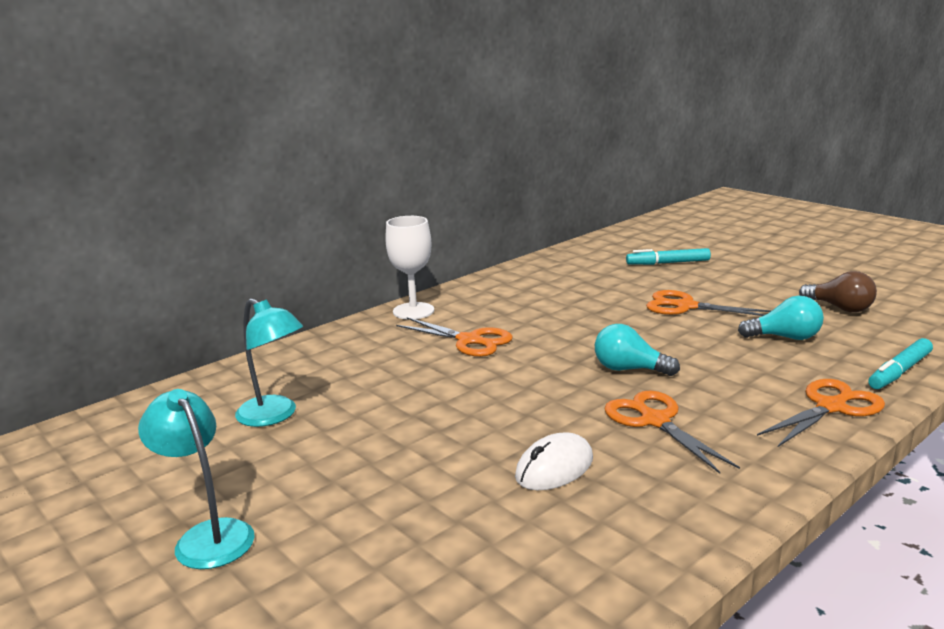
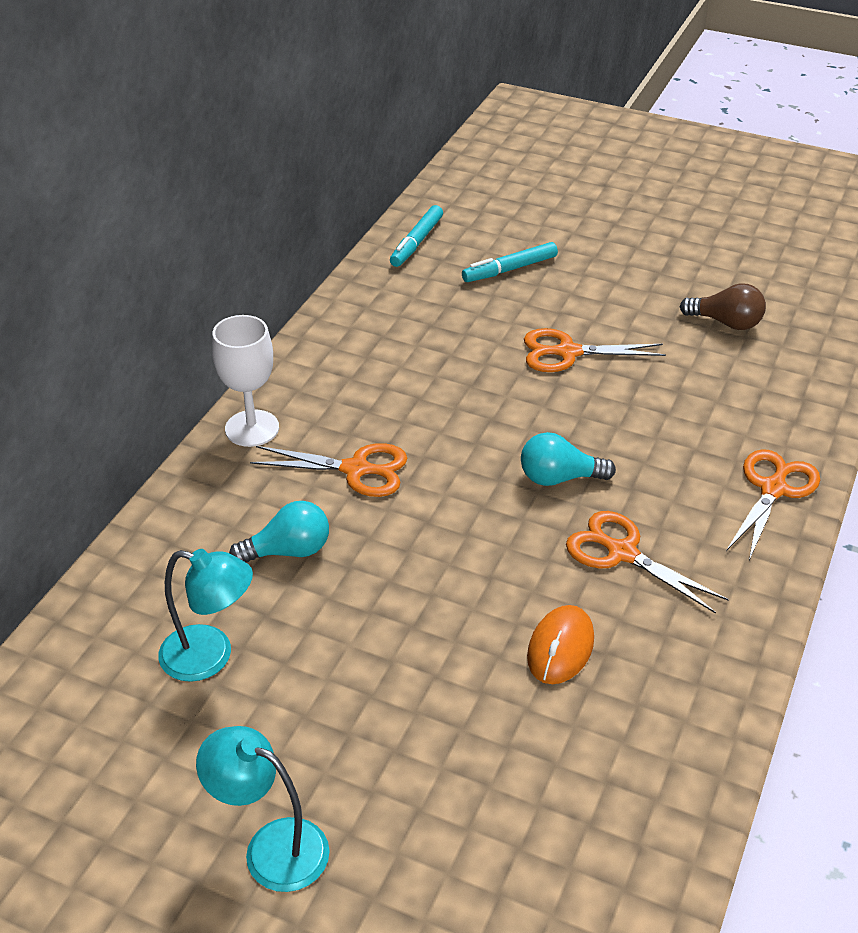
camera: 25 degrees left, 20 degrees up
white mouse [515,432,593,490] -> orange mouse [527,605,594,684]
turquoise light bulb [738,296,824,340] -> turquoise light bulb moved to [229,501,329,562]
turquoise marker [868,338,933,389] -> turquoise marker moved to [390,205,443,267]

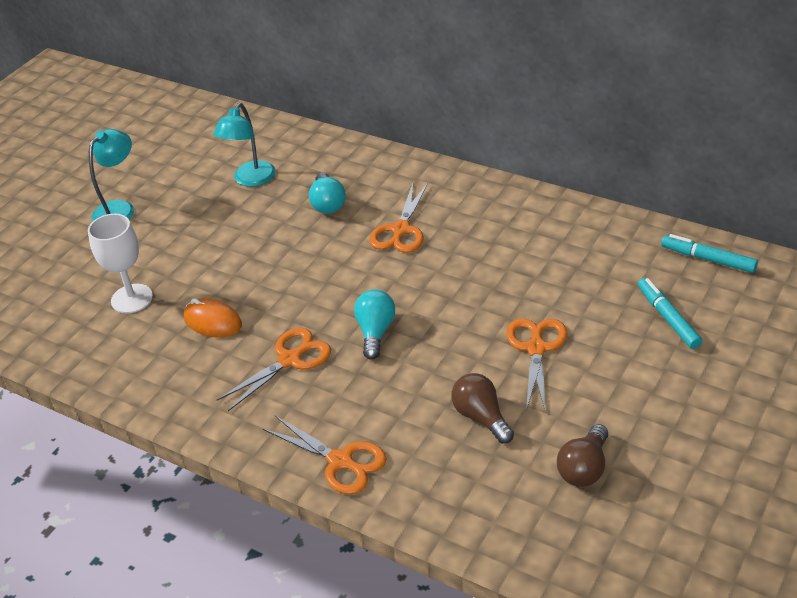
camera: 100 degrees right, 0 degrees up
white goblet [212,315,279,447] -> white goblet moved to [88,214,153,313]
none -> brown light bulb [452,373,514,444]

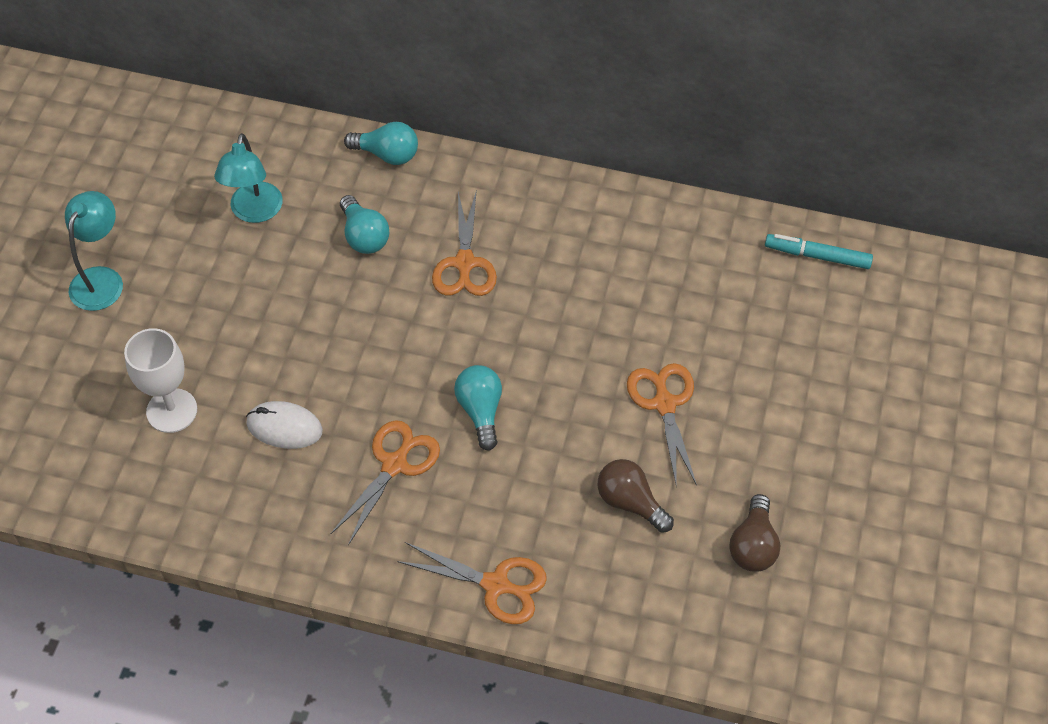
camera: 20 degrees left, 15 degrees up
orange mouse [184,298,242,338] -> white mouse [246,401,323,449]
turquoise marker [638,278,702,349] -> none
none -> turquoise light bulb [344,122,418,165]

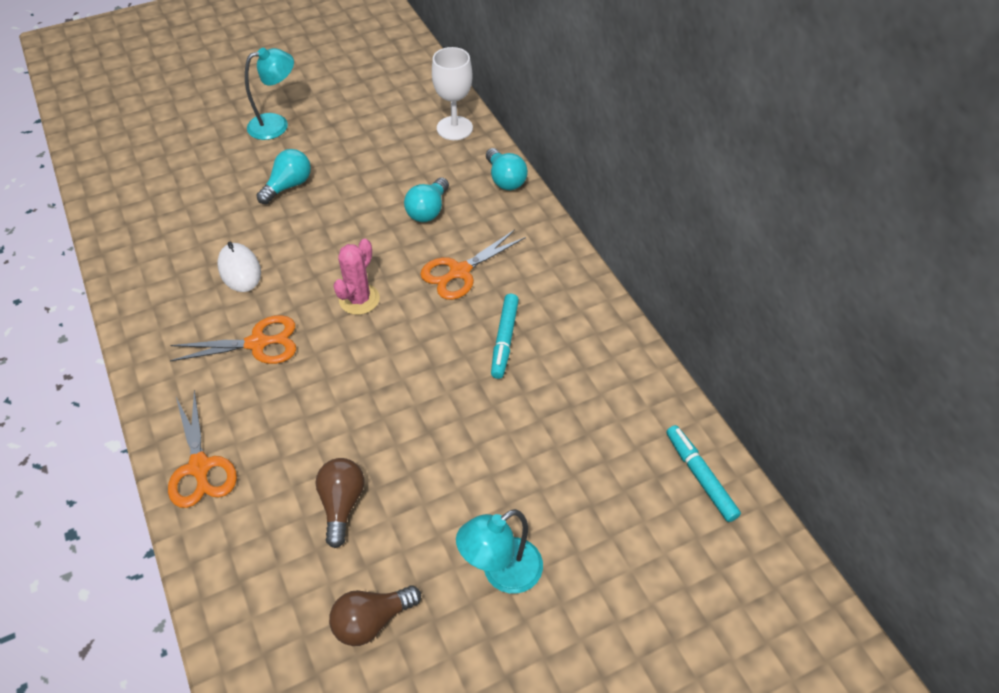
camera: 50 degrees right, 5 degrees down
white goblet [124,328,197,433] -> white goblet moved to [432,47,473,140]
turquoise lamp [214,133,283,223] -> turquoise lamp moved to [456,509,543,594]
turquoise light bulb [454,365,502,451] -> turquoise light bulb moved to [256,149,311,204]
orange scissors [627,363,697,488] -> none
none -> pink cactus [334,239,380,315]
none -> turquoise marker [491,294,519,379]

